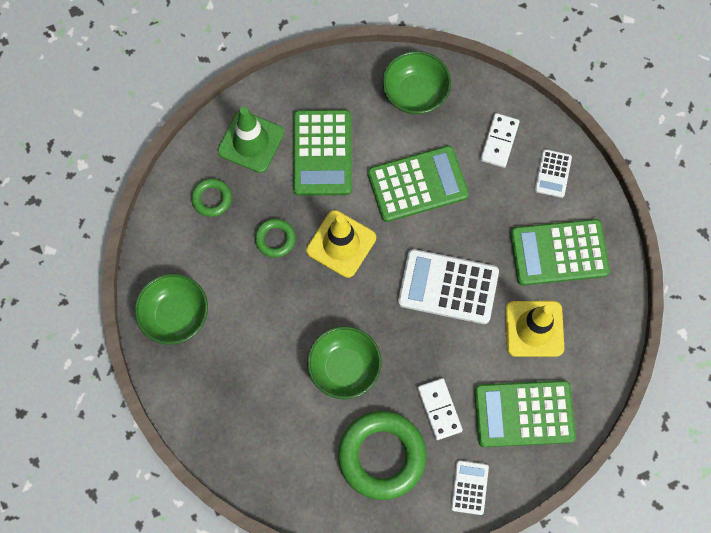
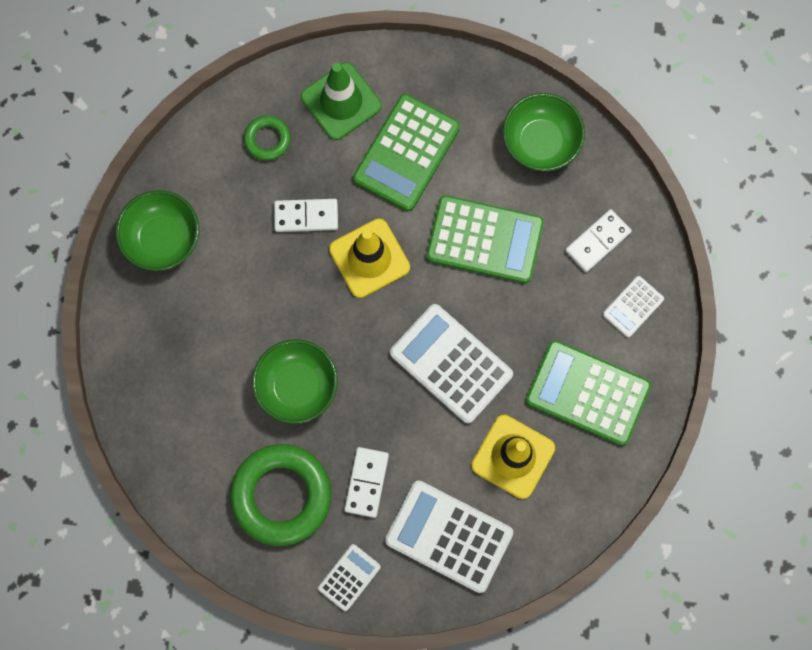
camera: 30 degrees right, 5 degrees up
green ring [255,219,296,258] -> white domino [274,199,338,232]
green calculator [474,380,576,447] -> white calculator [385,480,513,593]

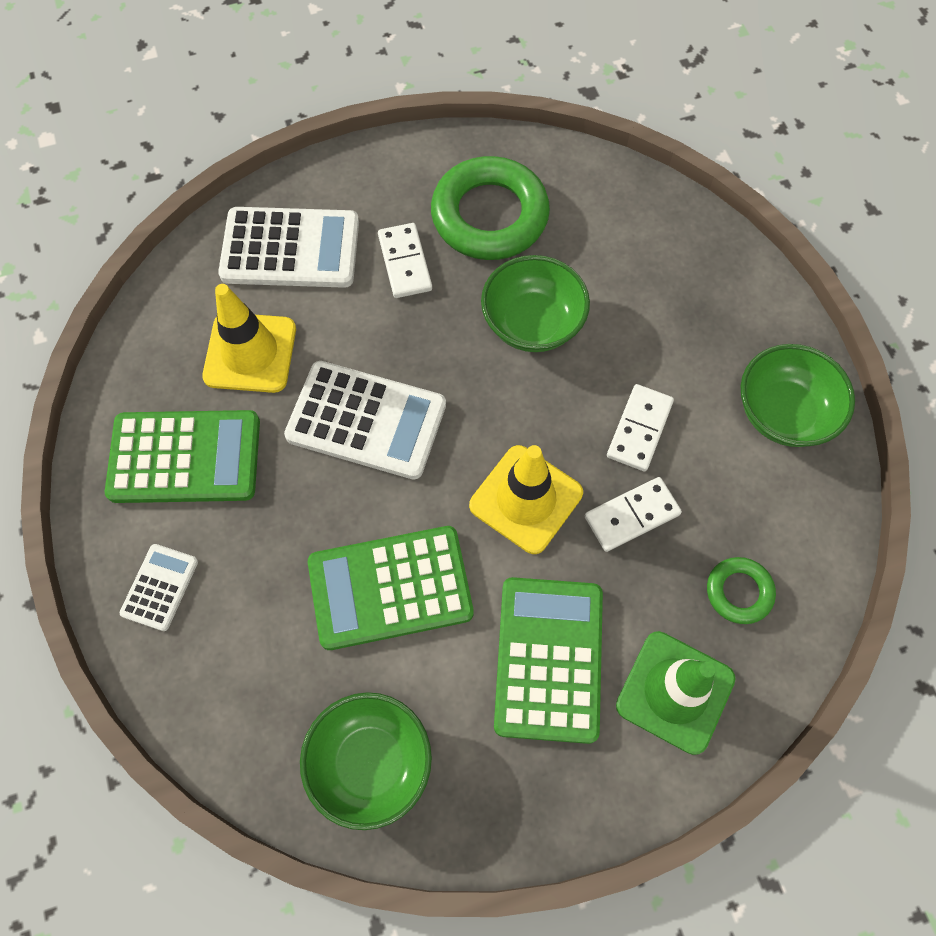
camera: 155 degrees right, 10 degrees down
white calculator [318,544,381,611] -> none
white domino [565,209,632,272] -> white domino moved to [607,384,674,472]

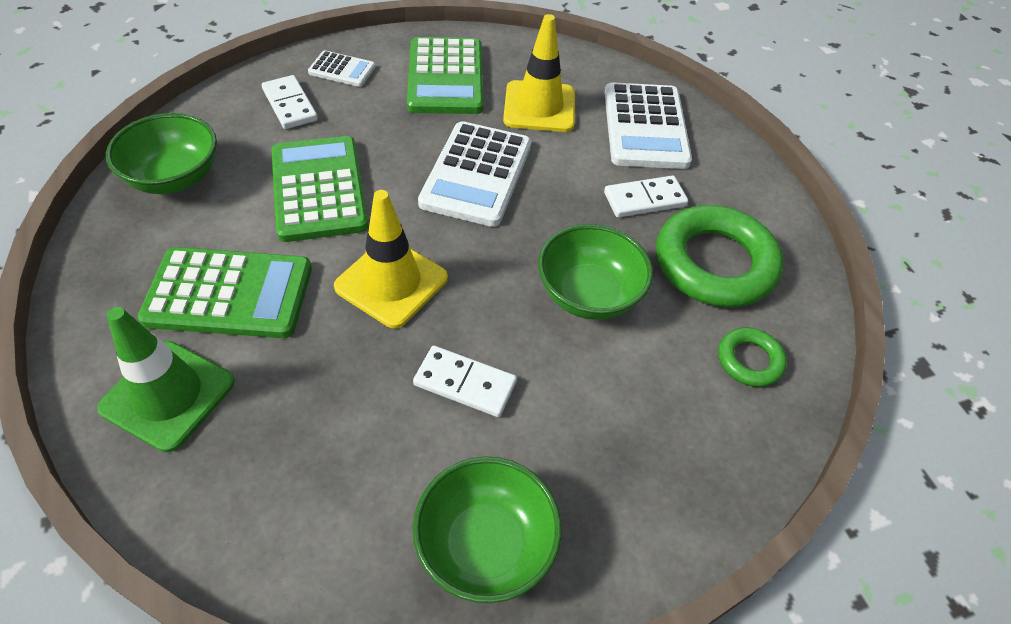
camera: 85 degrees right, 15 degrees down
white domino [585,477,682,552] -> white domino moved to [262,75,318,129]
green ring [707,557,776,624] -> green ring moved to [718,327,787,387]

